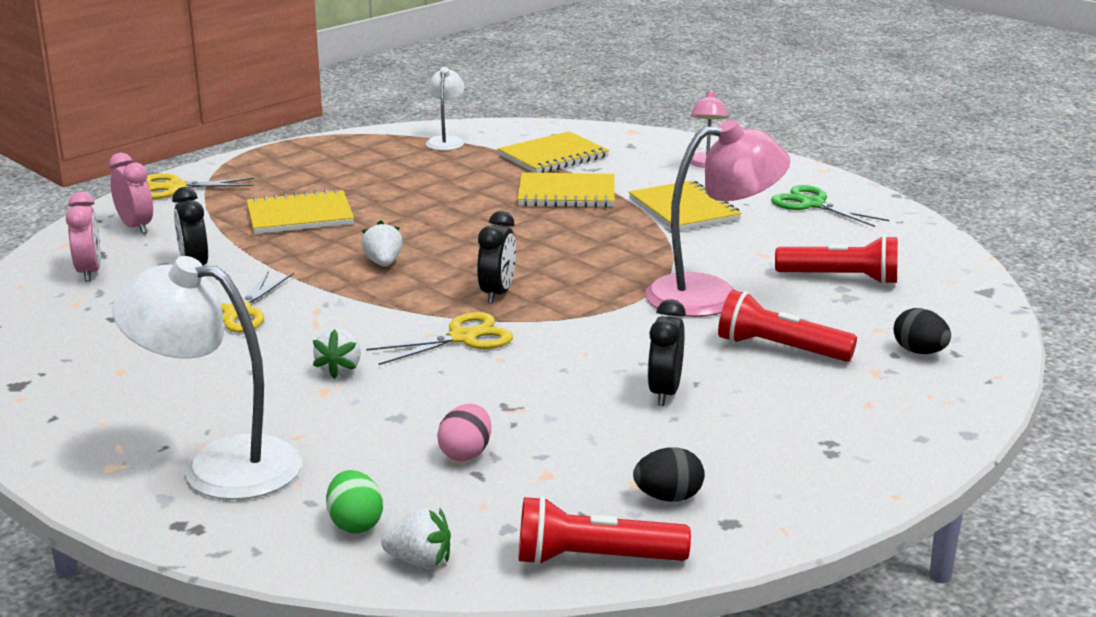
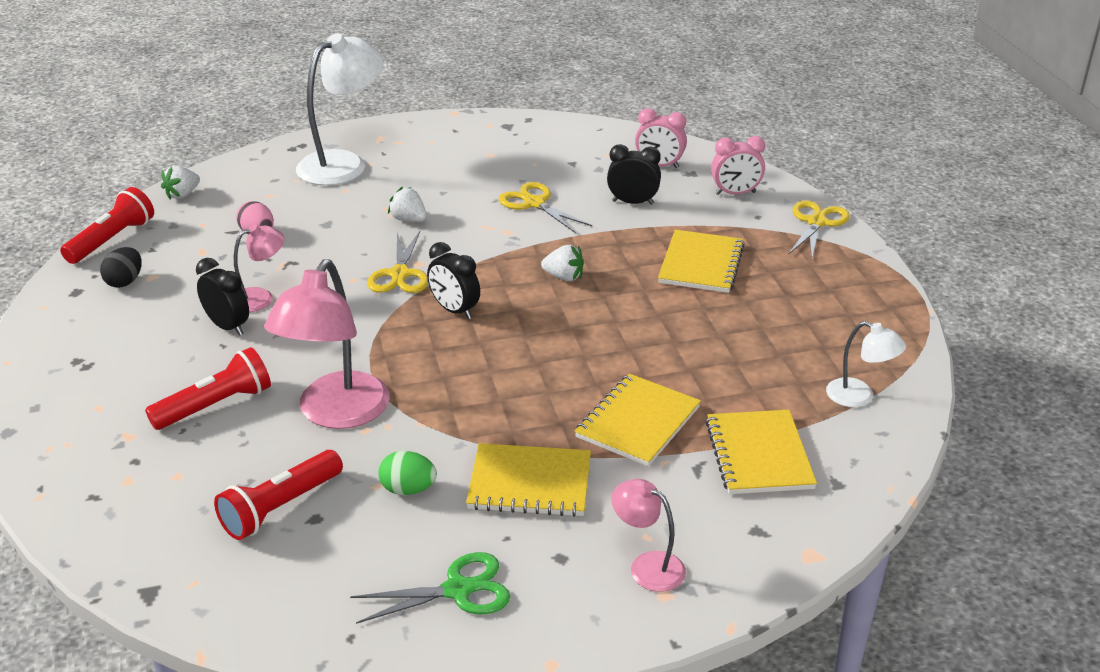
camera: 120 degrees right, 10 degrees up
green egg [326,470,383,534] -> green egg moved to [378,451,437,495]
black egg [893,308,951,354] -> none
none -> pink lamp [234,225,284,312]

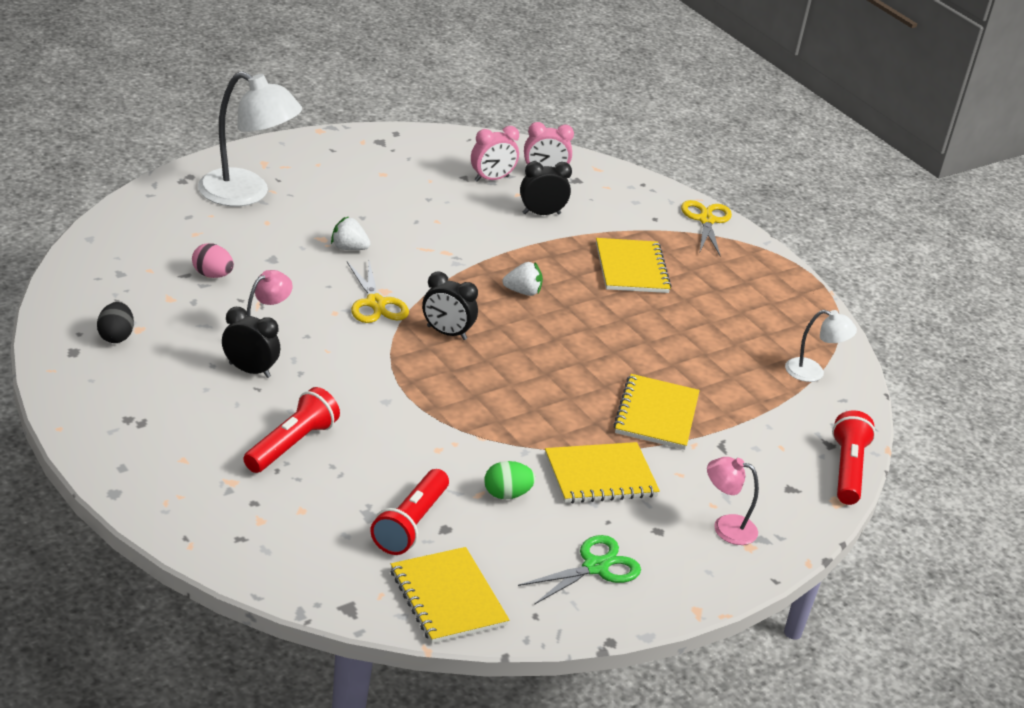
camera: 25 degrees left, 0 degrees up
red flashlight [60,187,154,264] -> red flashlight moved to [832,410,876,505]
white strawberry [161,166,200,200] -> none
pink lamp [264,259,390,429] -> none
white lamp [296,33,383,186] -> white lamp turned 90 degrees clockwise [198,71,302,206]
yellow scissors [499,182,592,233] -> none
yellow notebook [706,410,817,494] -> yellow notebook moved to [391,547,510,643]
pink clock [711,136,765,195] -> pink clock moved to [471,126,519,181]

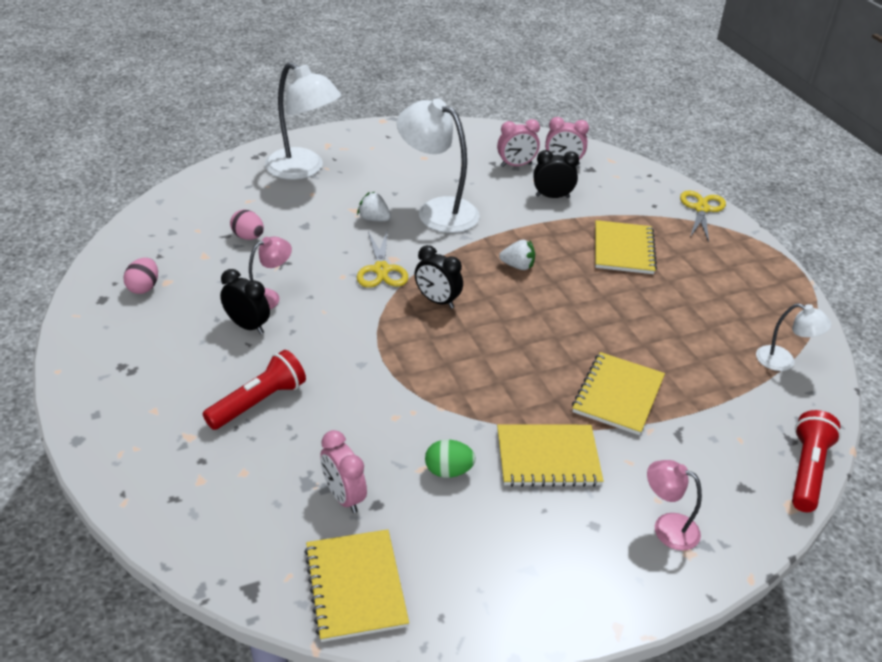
camera: 15 degrees right, 5 degrees up
black egg [97,302,134,343] -> pink egg [123,258,158,294]
red flashlight [371,469,449,555] -> pink clock [320,430,367,513]
green scissors [518,535,641,605] -> none
none -> white lamp [397,98,480,233]

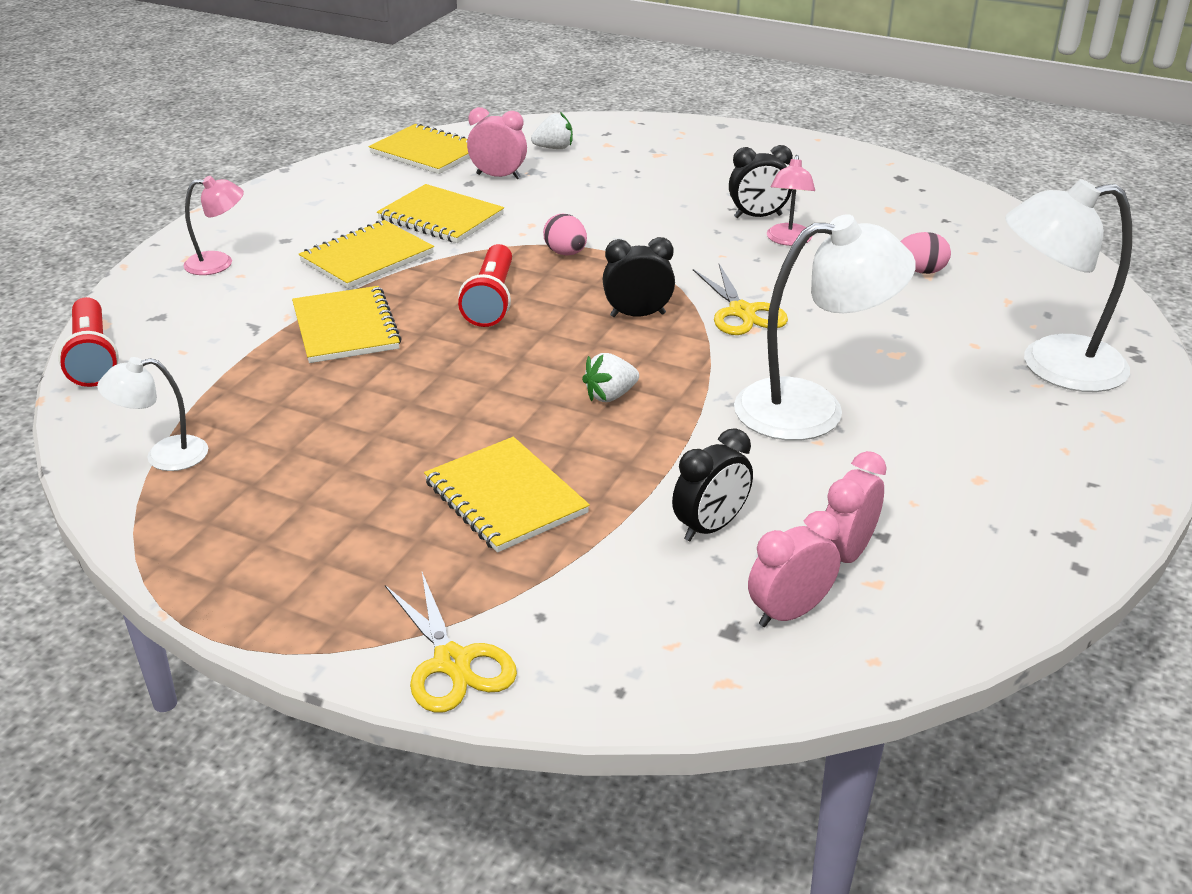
camera: 140 degrees right, 5 degrees down
pink egg [123,258,158,294] -> pink egg moved to [543,214,587,256]
red flashlight [203,350,306,430] -> red flashlight moved to [458,244,512,327]
white strawberry [357,192,391,221] -> white strawberry moved to [531,112,573,149]
yellow scissors [357,231,409,288] -> yellow scissors turned 150 degrees counterclockwise [693,264,788,335]
green egg [425,440,476,478] -> yellow notebook [377,184,504,243]

